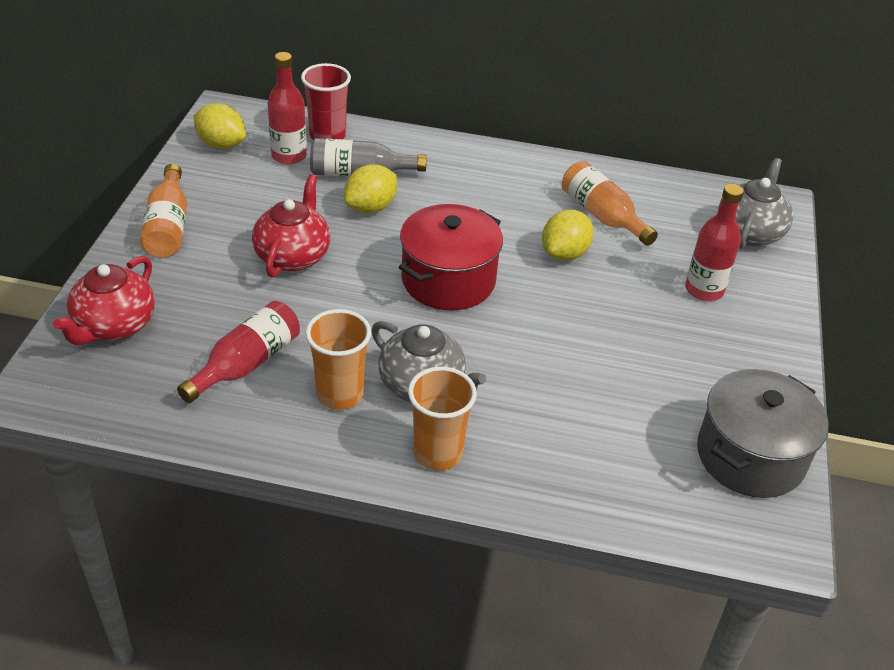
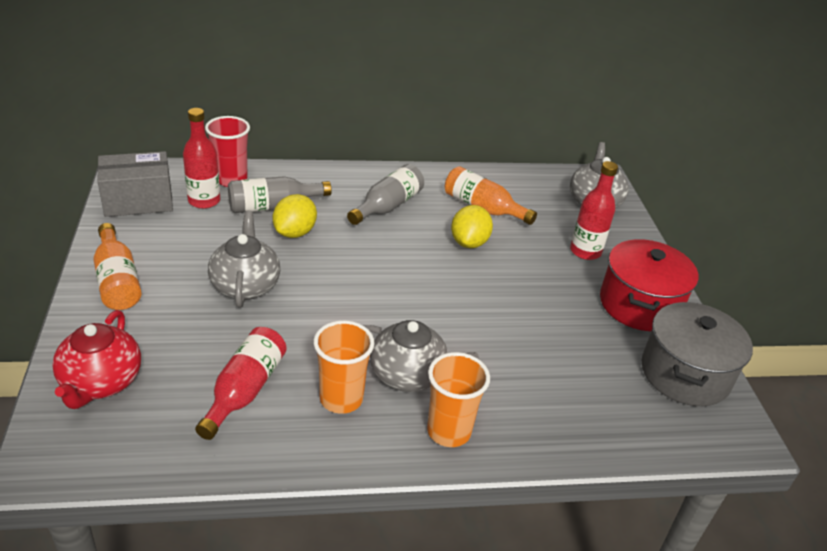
camera: 20 degrees left, 5 degrees down
yellow lemon [194,103,246,149] -> grey box [97,151,173,217]
red teapot [252,174,330,278] -> grey teapot [208,210,280,308]
red pot [399,204,503,310] -> red pot moved to [600,239,699,331]
none -> grey bottle [347,164,424,225]

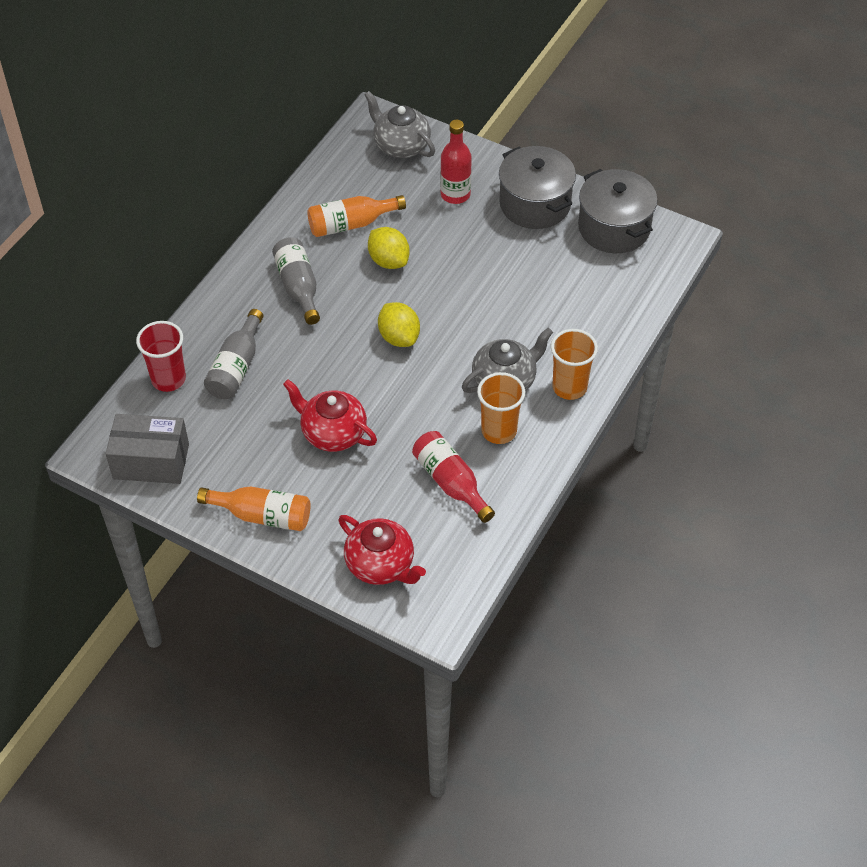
camera: 50 degrees left, 15 degrees up
grey box [97,151,173,217] -> grey box turned 75 degrees clockwise [106,414,189,484]
red bottle [183,108,220,209] -> none
grey teapot [208,210,280,308] -> red teapot [283,379,377,452]
yellow lemon [272,194,317,238] -> yellow lemon moved to [378,302,420,347]
red pot [600,239,699,331] -> grey pot [499,146,576,229]

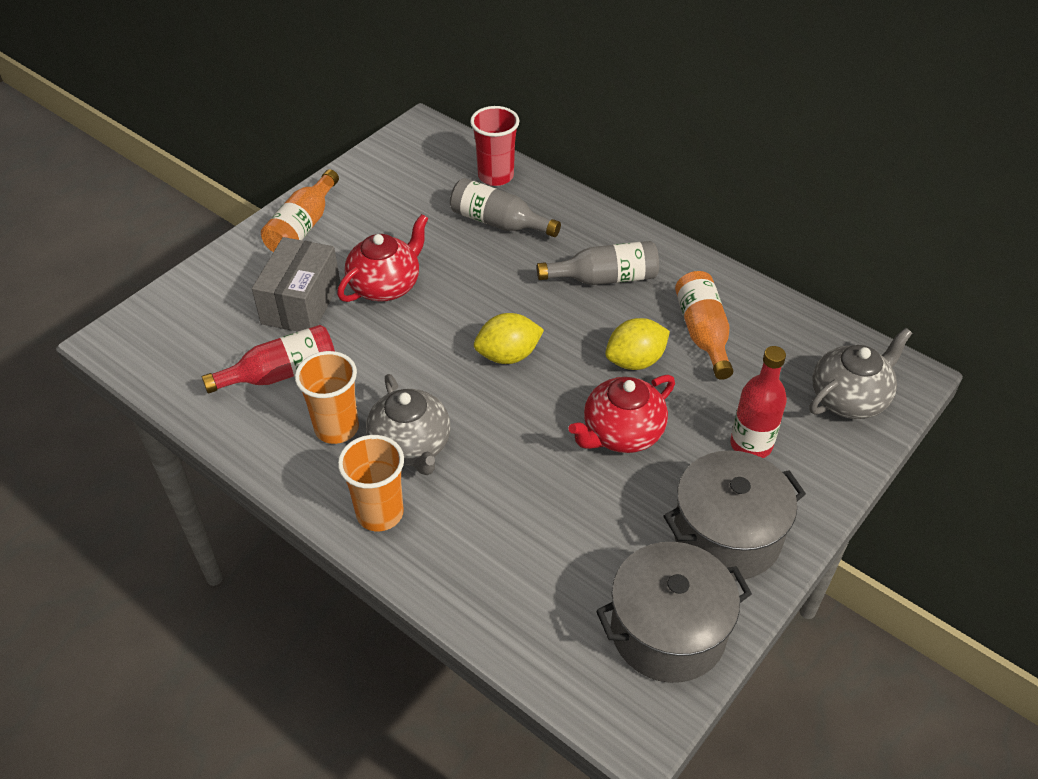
camera: 100 degrees right, 5 degrees down
grey box [106,414,189,484] -> grey box moved to [252,237,340,332]
red teapot [338,515,426,585] -> red teapot moved to [568,375,675,453]

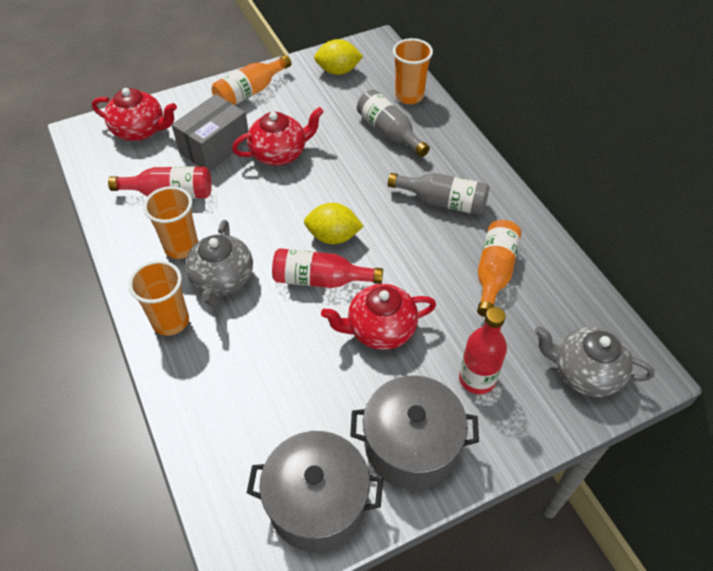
camera: 25 degrees right, 5 degrees up
red cup [470,106,519,186] -> orange cup [393,38,433,104]
yellow lemon [605,318,670,370] -> yellow lemon moved to [314,39,363,75]
grey teapot [810,328,912,419] -> grey teapot turned 150 degrees counterclockwise [535,326,655,397]
none -> red teapot [92,88,177,141]
none -> red bottle [272,248,383,288]

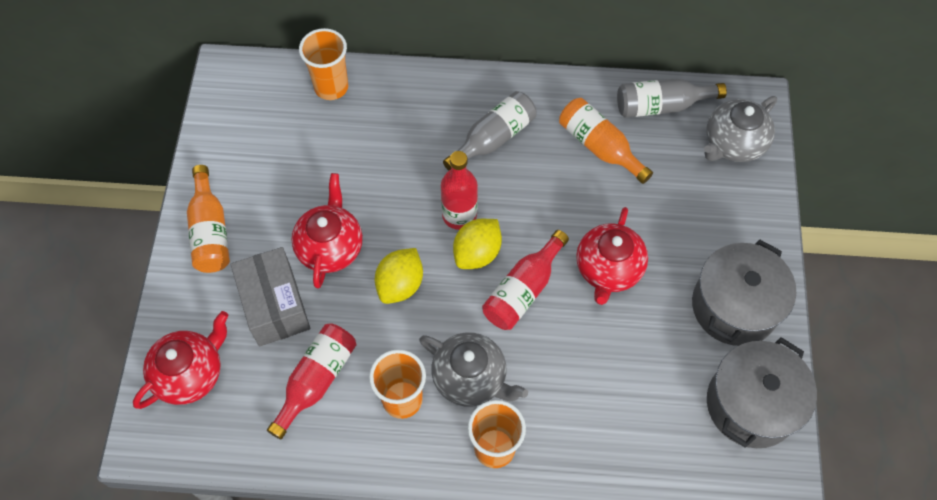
camera: 60 degrees left, 10 degrees up
yellow lemon [314,39,363,75] -> yellow lemon moved to [375,248,423,304]
grey bottle [357,89,430,157] -> grey bottle moved to [617,78,727,118]
red bottle [459,307,507,394] -> red bottle moved to [441,151,478,230]

